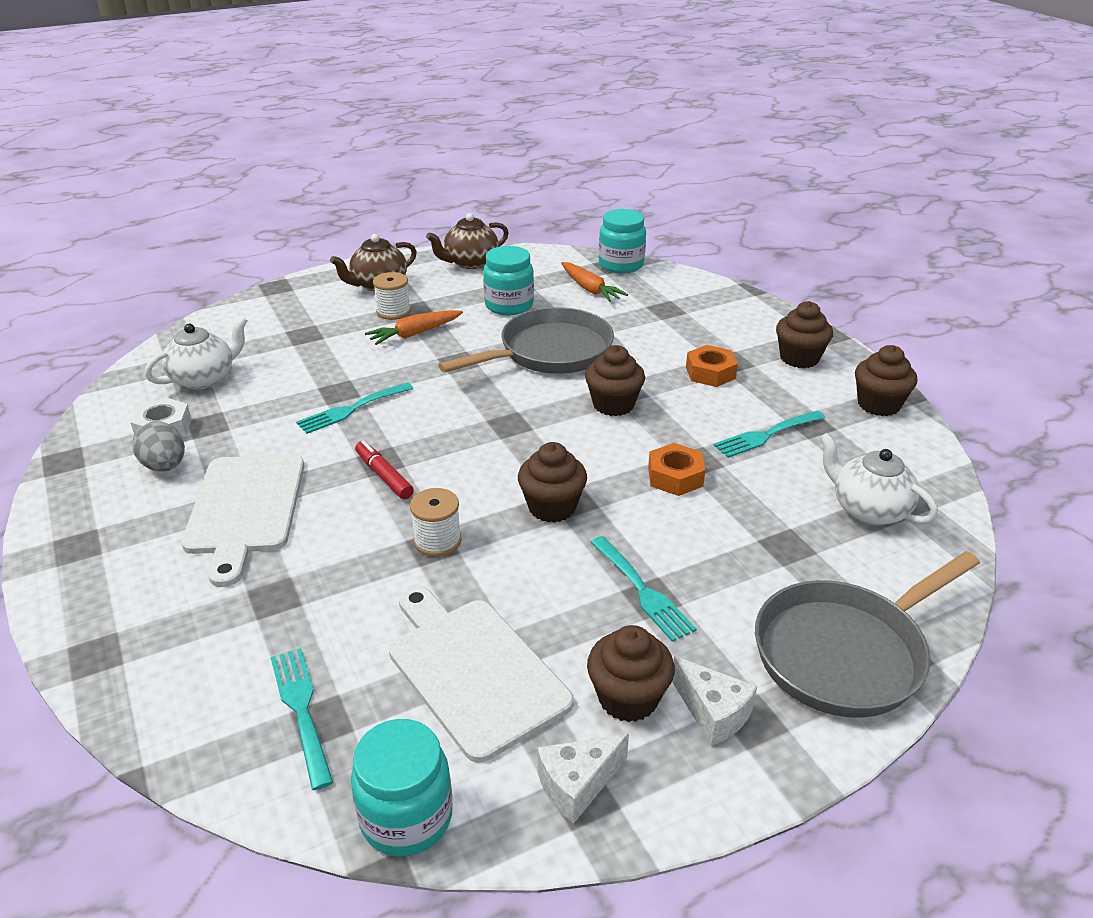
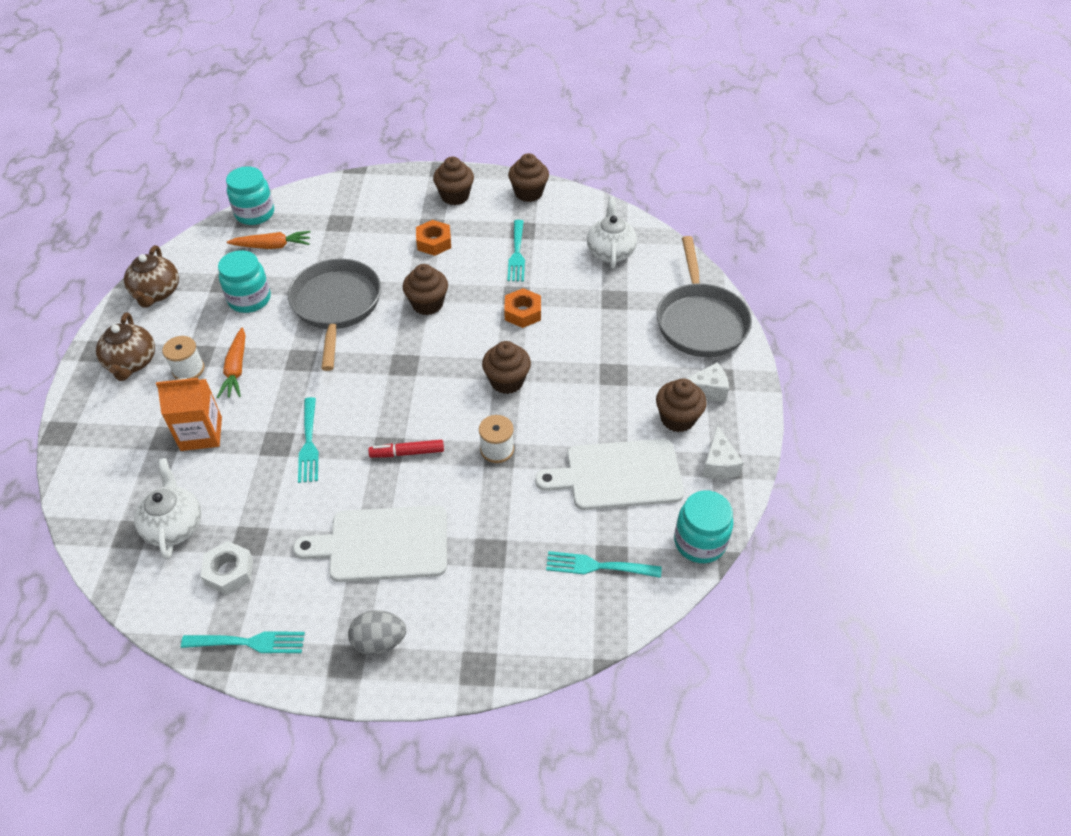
camera: 60 degrees left, 15 degrees up
grey egg [133,421,185,472] -> grey egg moved to [348,610,406,655]
white cutting board [182,455,304,587] -> white cutting board turned 150 degrees clockwise [293,506,447,582]
turquoise fork [591,536,697,642] -> turquoise fork moved to [181,631,305,653]
white teapot [819,433,938,525] -> white teapot turned 105 degrees clockwise [587,197,637,269]
none -> orange carton [156,378,222,451]

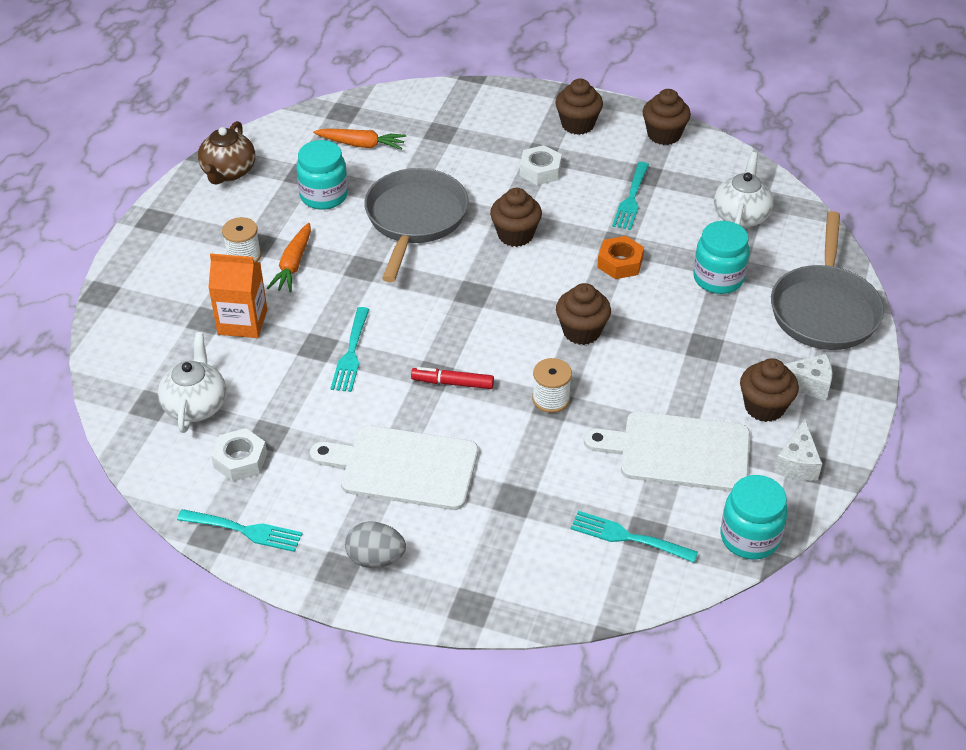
camera: 15 degrees right, 5 degrees down
brown teapot [96,313,155,381] -> none
turquoise jar [226,166,274,225] -> turquoise jar moved to [693,221,750,294]
orange nut [416,220,451,256] -> white nut [520,145,562,185]

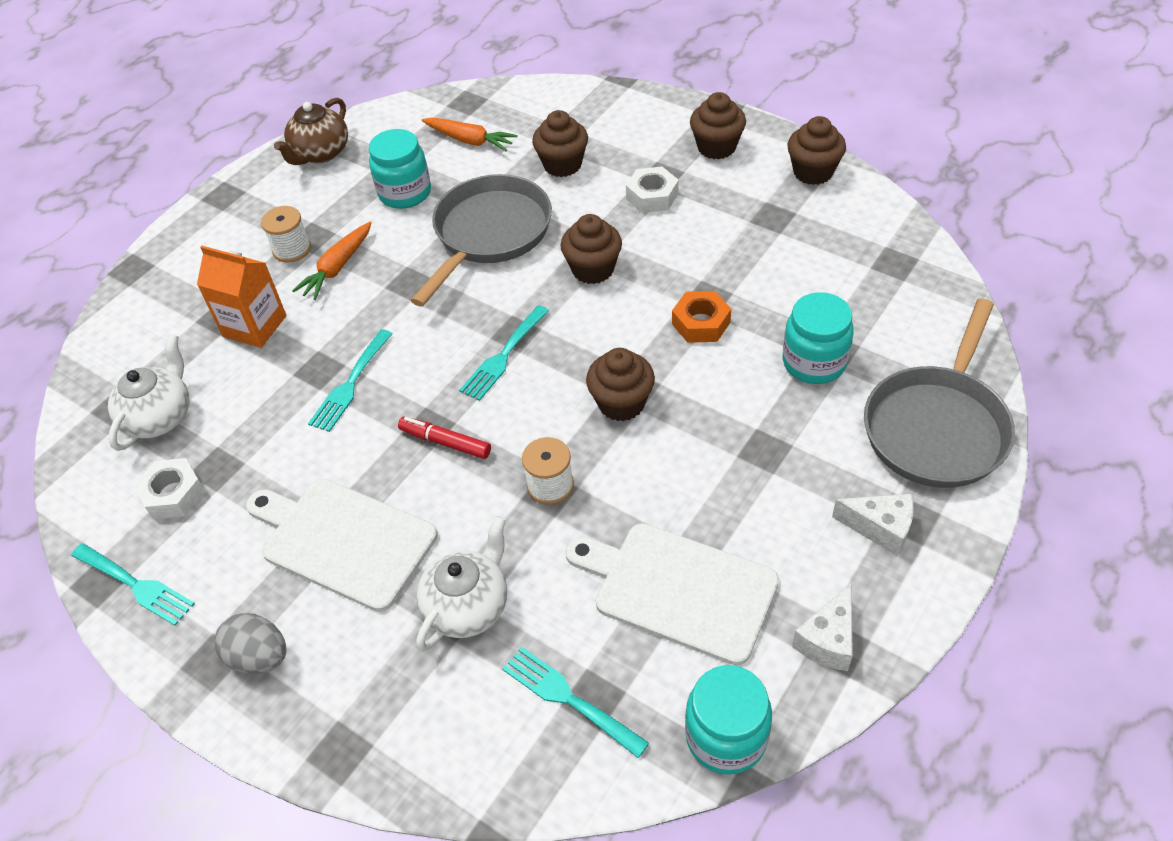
camera: 20 degrees right, 5 degrees up
turquoise fork [612,162,649,230] -> turquoise fork moved to [459,305,549,401]
white teapot [714,152,774,228] -> white teapot moved to [416,516,507,651]
brown cupcake [740,358,799,422] -> brown cupcake moved to [532,110,588,177]

